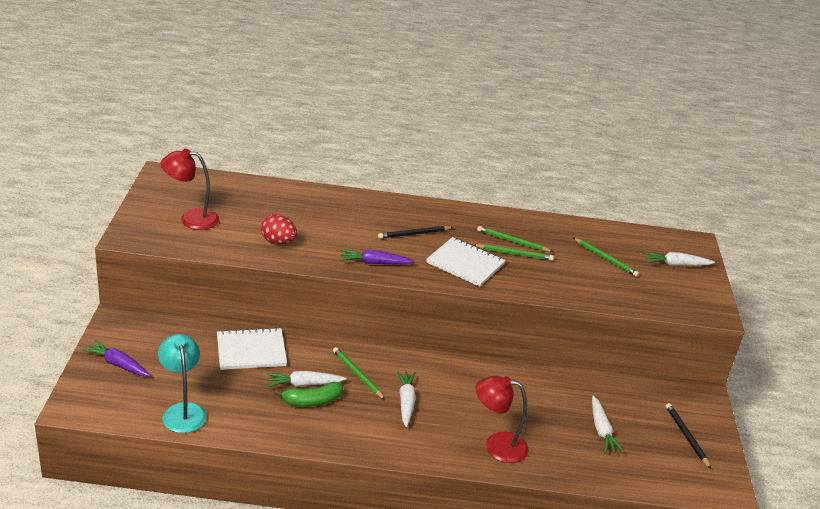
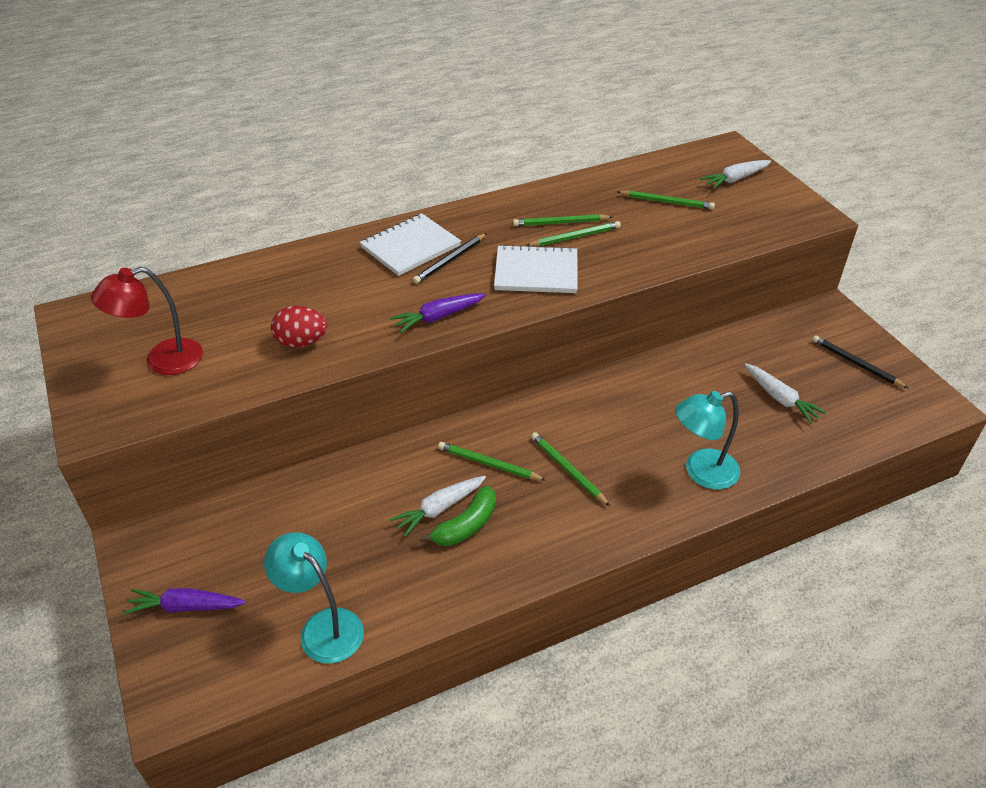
camera: 25 degrees left, 10 degrees up
white notebook [217,327,287,370] -> white notebook moved to [360,213,461,276]
white carrot [397,371,416,427] -> green pencil [531,432,610,506]
red lamp [476,376,528,463] -> turquoise lamp [675,391,740,490]

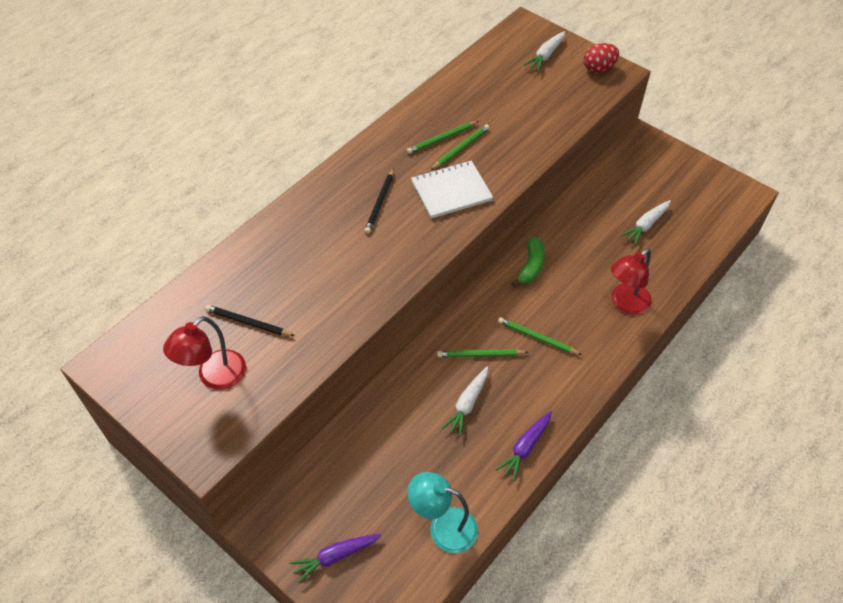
camera: 25 degrees left, 10 degrees up
red egg [271,306,327,348] -> red egg moved to [584,43,619,73]
white notebook [360,213,461,276] -> none
purple carrot [390,293,486,333] -> purple carrot moved to [496,411,552,481]
green banana [419,486,496,546] -> green banana moved to [511,237,545,287]
green pencil [617,190,715,210] -> none
turquoise lamp [675,391,740,490] -> red lamp [611,248,652,315]
white carrot [744,363,827,424] -> white carrot turned 105 degrees clockwise [621,200,671,245]
black pencil [812,335,909,389] -> black pencil moved to [205,305,294,336]

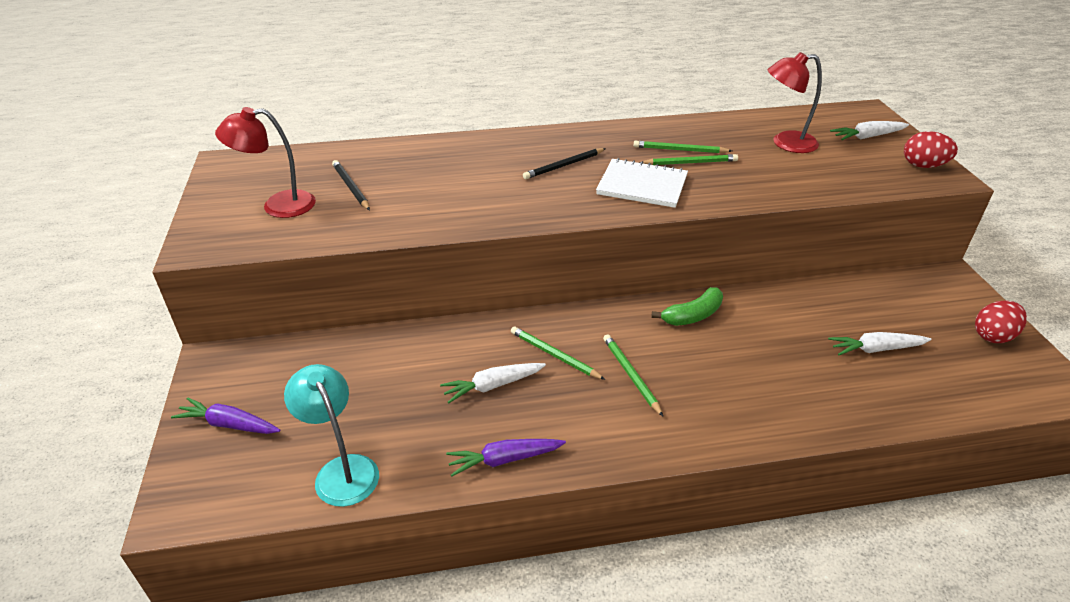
camera: 40 degrees right, 15 degrees down
red lamp [611,248,652,315] -> red lamp moved to [767,52,822,153]
none -> red egg [975,300,1027,343]

